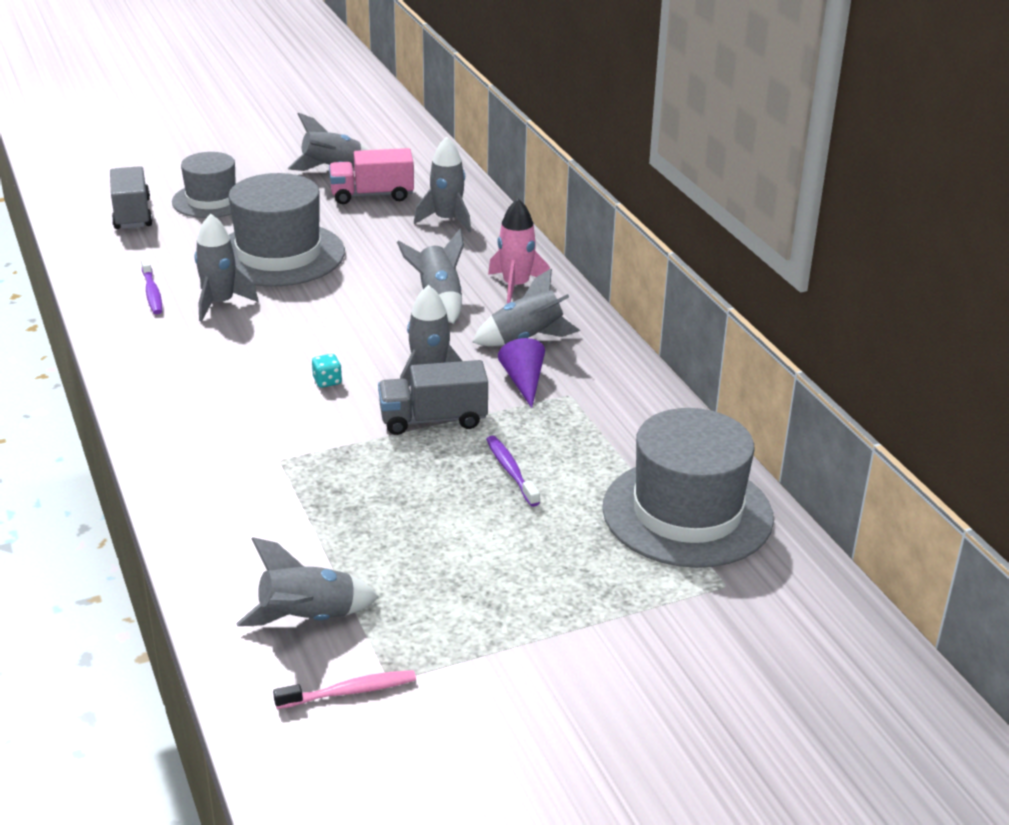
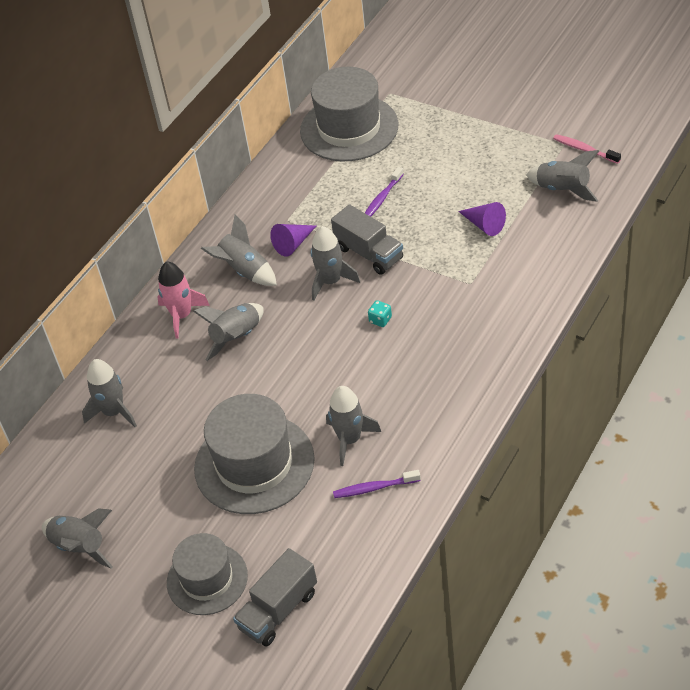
camera: 120 degrees left, 15 degrees up
purple toothbrush [141,257,162,314] -> purple toothbrush turned 135 degrees counterclockwise [333,470,421,498]
pink truck [329,148,414,204] -> none
none -> purple cone [458,202,506,236]

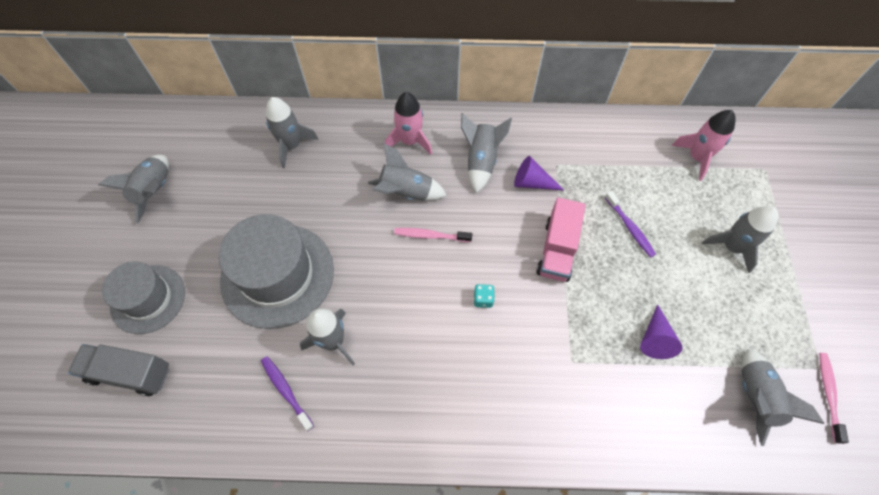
camera: 55 degrees right, 15 degrees up
grey hat [300,67,398,162] -> pink rocket [672,110,736,181]
grey rocket [311,226,360,301] -> grey rocket moved to [702,206,779,273]
grey truck [331,204,403,275] -> pink truck [536,198,586,282]
purple toothbrush [365,167,404,217] -> purple toothbrush turned 120 degrees counterclockwise [605,191,656,258]
none -> pink toothbrush [394,228,472,242]

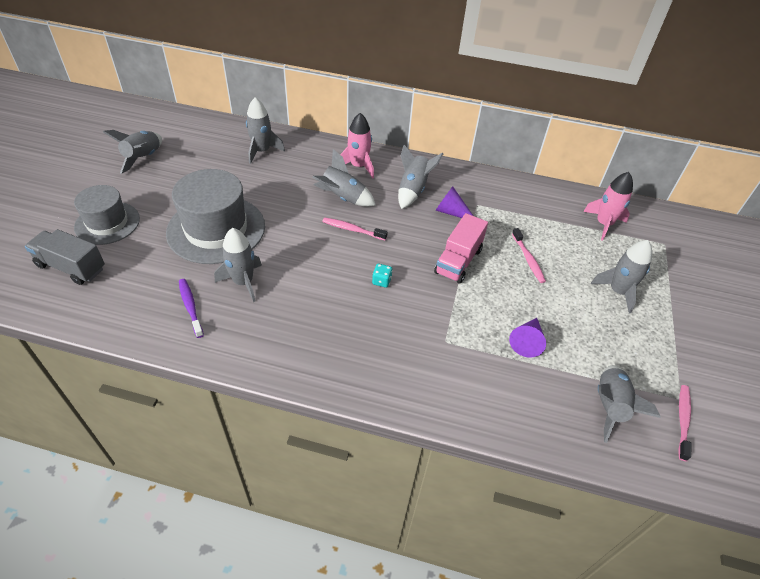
camera: 10 degrees right, 15 degrees down
purple toothbrush [605,191,656,258] -> pink toothbrush [512,228,546,283]

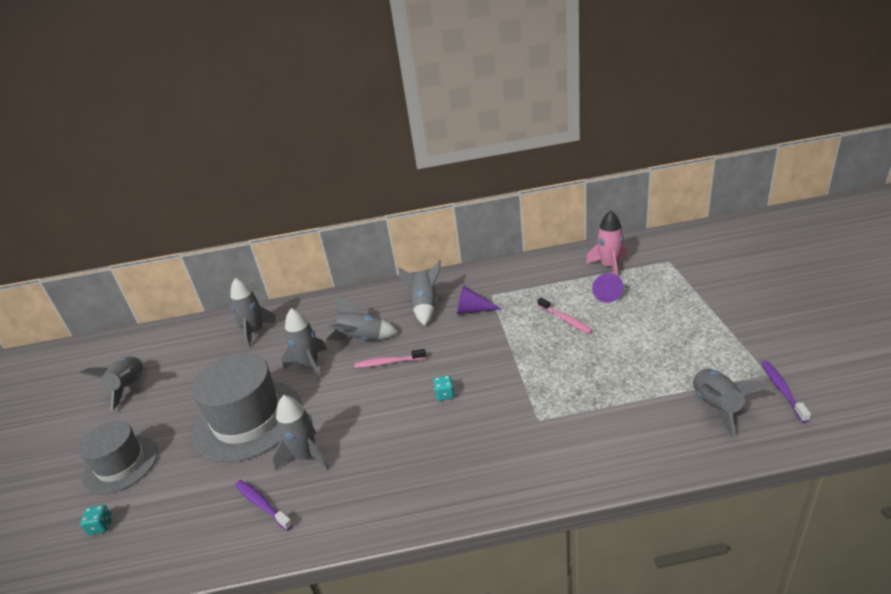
camera: 15 degrees left, 15 degrees down
grey truck [25,229,105,285] -> turquoise dice [80,505,112,535]
pink rocket [340,113,374,178] -> none
pink truck [434,213,488,284] -> none
purple cone [509,318,546,358] -> purple cone moved to [592,273,624,303]
grey rocket [591,240,652,313] -> grey rocket moved to [282,308,327,380]
pink toothbrush [678,385,691,461] -> purple toothbrush [761,361,811,423]

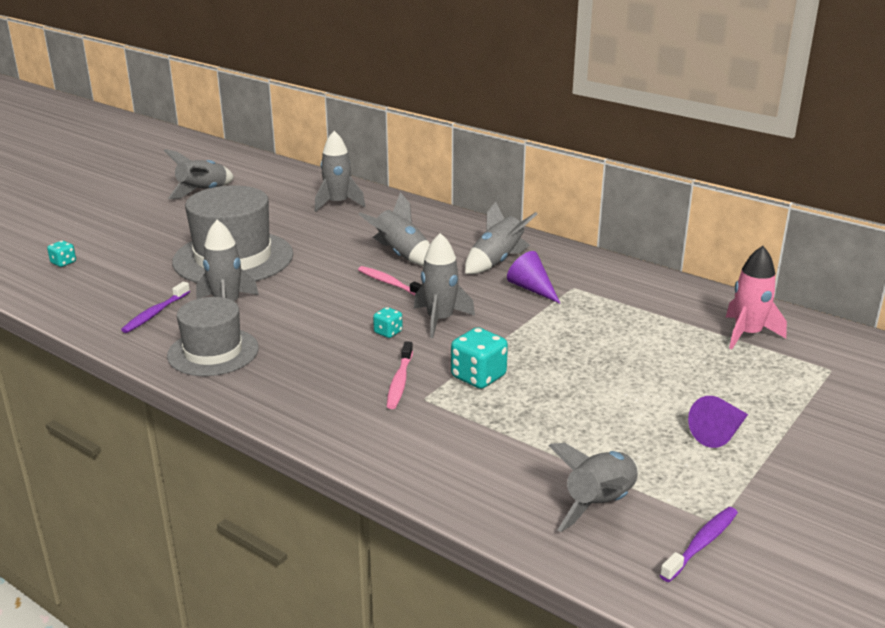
camera: 40 degrees right, 5 degrees down
grey hat [79,421,158,495] -> grey hat moved to [167,297,259,376]
purple toothbrush [235,480,293,531] -> purple toothbrush turned 150 degrees counterclockwise [121,282,190,333]
grey rocket [282,308,327,380] -> grey rocket moved to [414,233,475,338]
pink toothbrush [538,297,593,334] -> pink toothbrush moved to [387,341,413,409]
purple cone [592,273,624,303] -> purple cone moved to [688,396,748,448]
none -> turquoise dice [451,327,508,389]

